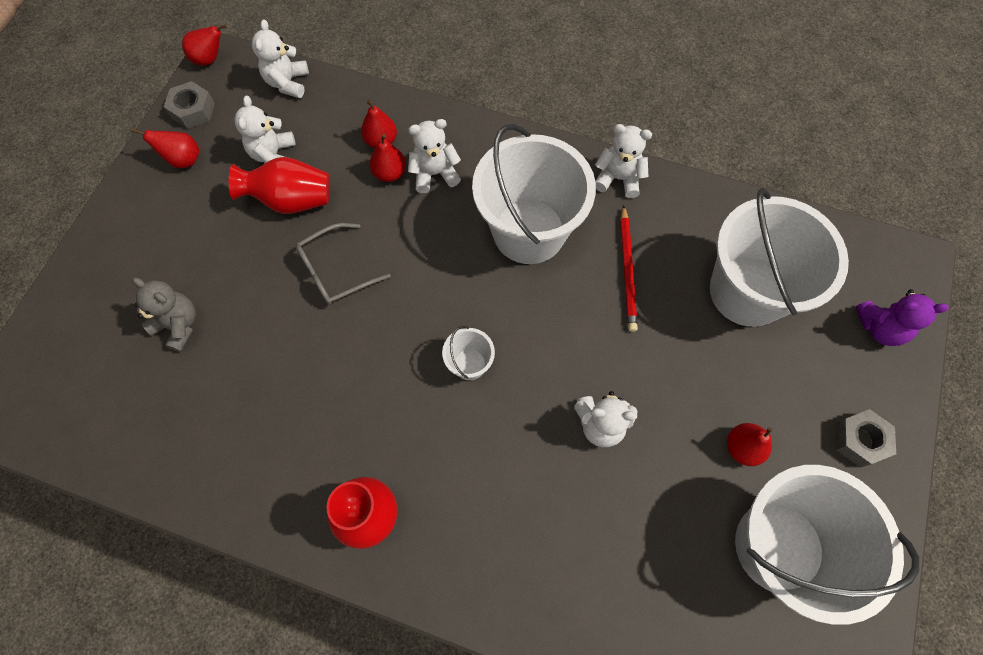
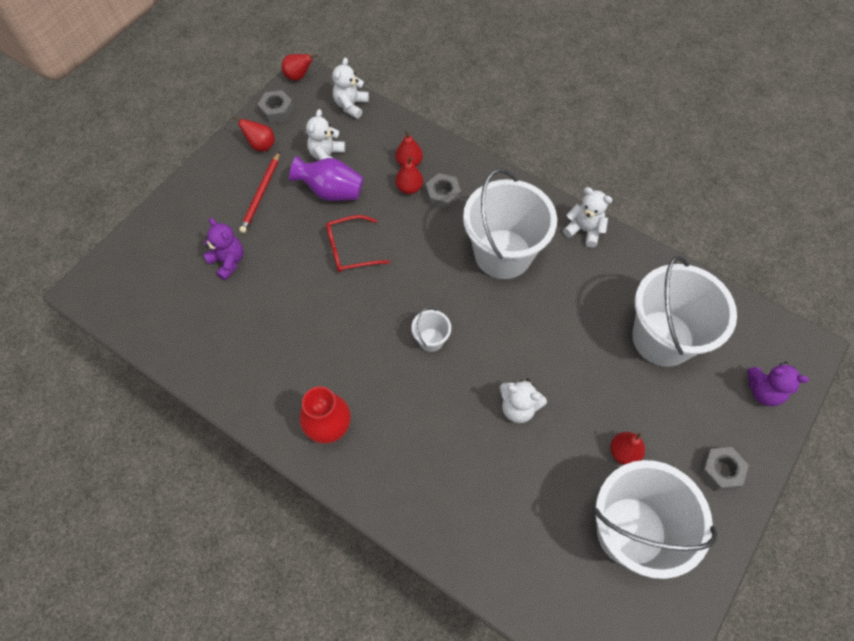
camera: 15 degrees right, 5 degrees down
grey teddy bear [132,278,196,352] -> purple teddy bear [204,218,244,281]
red vase [229,157,330,214] -> purple vase [289,156,364,201]
grey glasses [296,223,391,305] -> red glasses [326,215,390,272]
white teddy bear [408,119,461,193] -> grey nut [426,173,461,211]
red pencil [620,205,638,332] -> red pencil moved to [239,151,280,233]

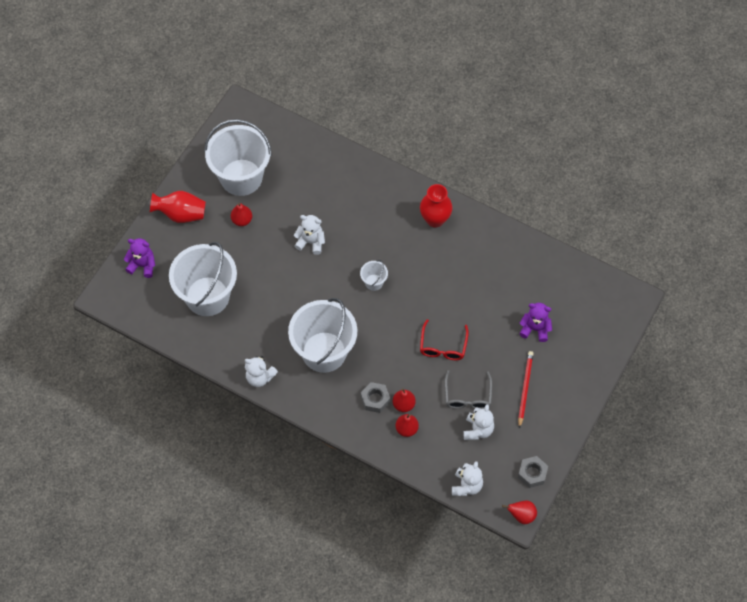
camera: 175 degrees right, 0 degrees up
purple teddy bear [204,218,244,281] -> purple teddy bear turned 150 degrees clockwise [519,303,552,342]
red pear [232,115,275,151] -> none
purple vase [289,156,364,201] -> grey glasses [445,370,492,409]
red glasses [326,215,390,272] -> red glasses turned 120 degrees clockwise [420,319,469,360]
grey nut [699,447,749,491] -> red vase [150,191,206,223]

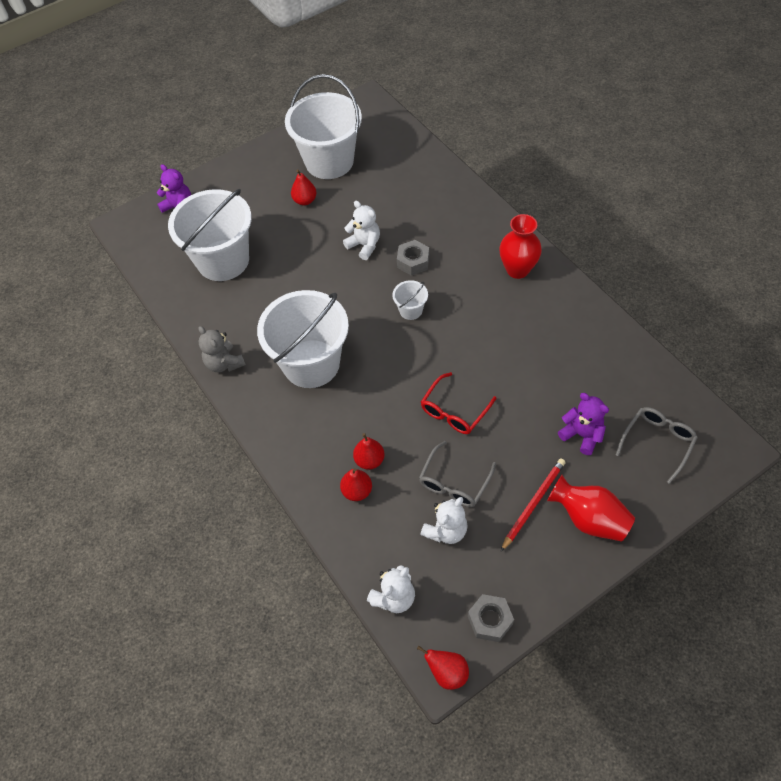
camera: 30 degrees right, 5 degrees down
red vase [150,191,206,223] -> red vase moved to [547,475,635,542]
white teddy bear [245,356,278,387] -> grey teddy bear [198,326,246,372]
grey nut [361,382,390,413] -> grey nut moved to [397,240,429,276]
none -> grey glasses [616,407,698,484]

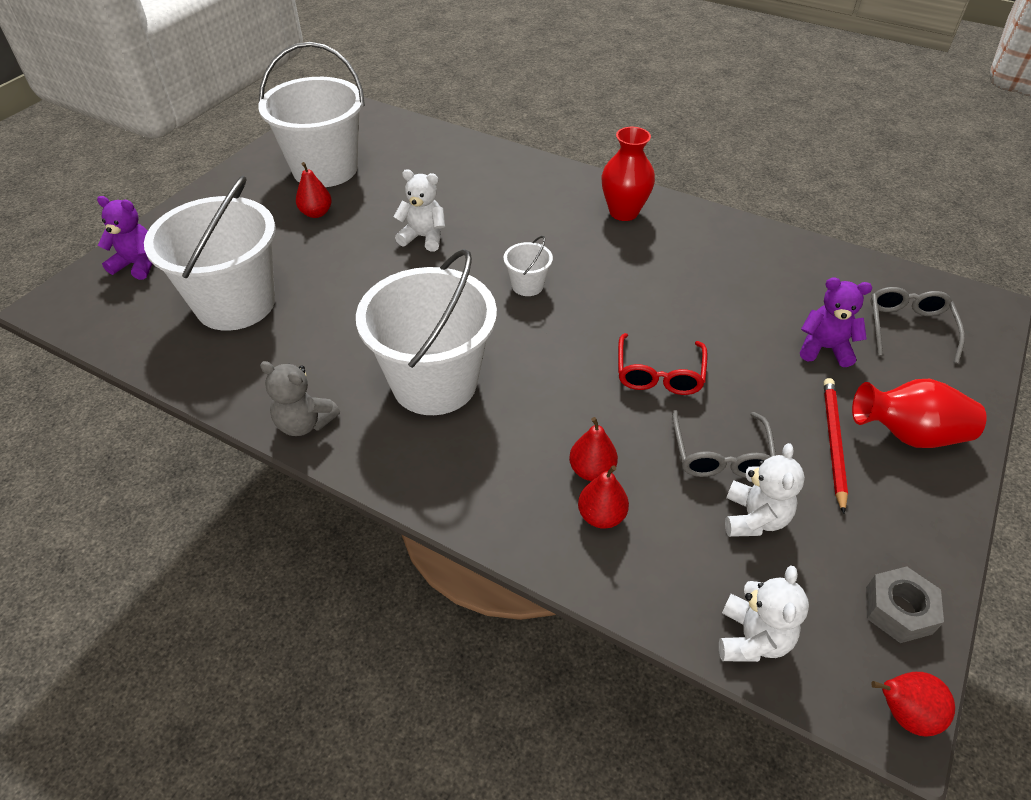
camera: 30 degrees left, 10 degrees down
grey nut [397,240,429,276] -> none

